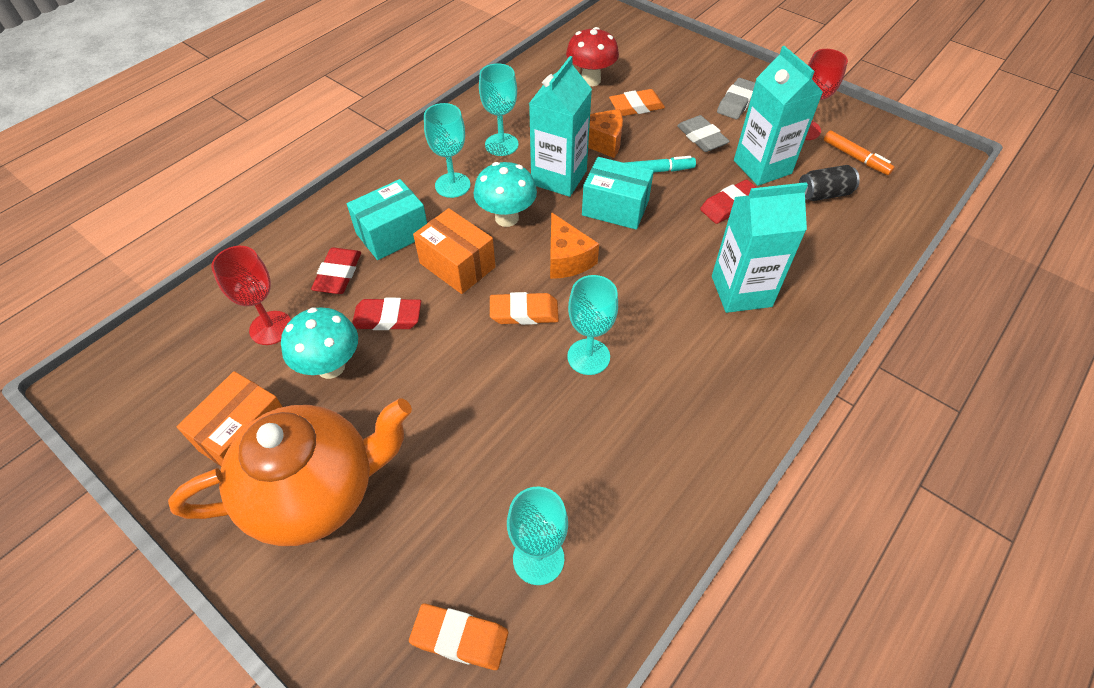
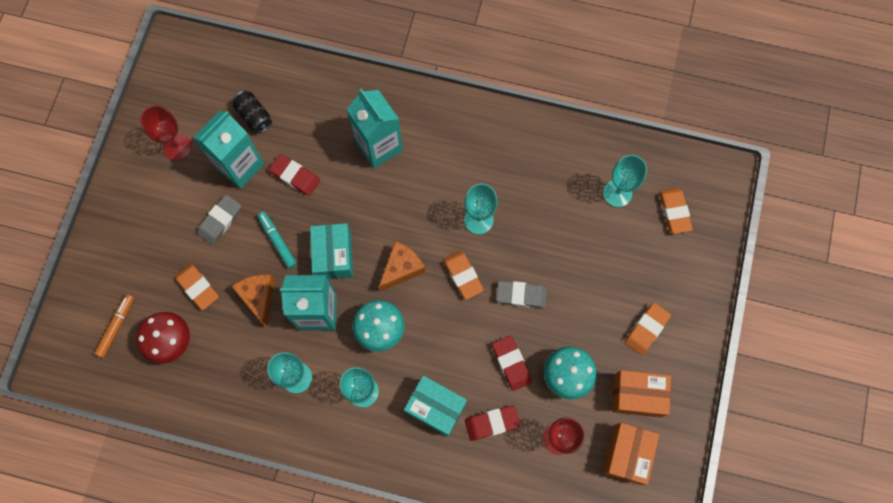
camera: 115 degrees left, 20 degrees up
orange teapot [168,398,412,546] -> orange eraser [624,303,671,355]
orange box [413,208,495,294] -> orange box moved to [603,423,659,485]
grey eraser [717,78,755,119] -> grey eraser moved to [496,281,547,308]
orange marker [824,130,895,175] -> orange marker moved to [94,294,134,358]

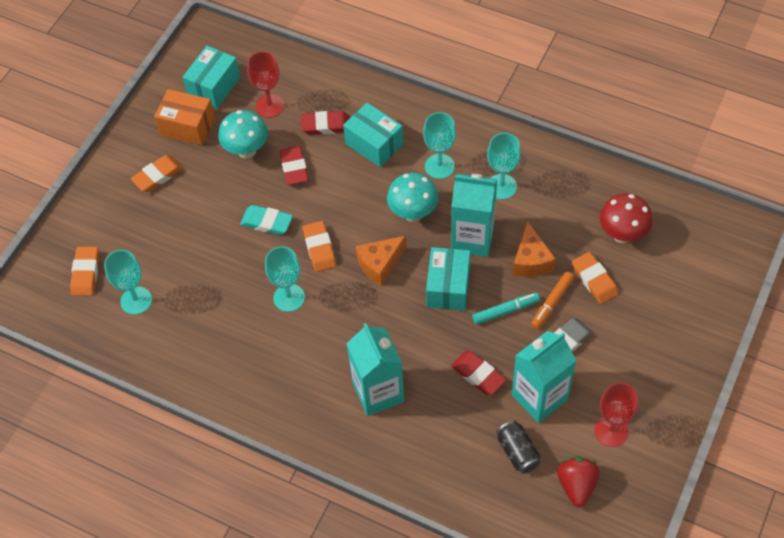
camera: 165 degrees left, 15 degrees down
orange marker [94,294,134,358] -> orange marker moved to [531,272,574,329]
turquoise marker [258,212,297,269] -> turquoise marker turned 90 degrees counterclockwise [472,293,540,325]
grey eraser [496,281,547,308] -> turquoise eraser [240,205,293,235]
orange box [603,423,659,485] -> turquoise box [183,46,240,109]
none -> red strawberry [557,456,600,507]

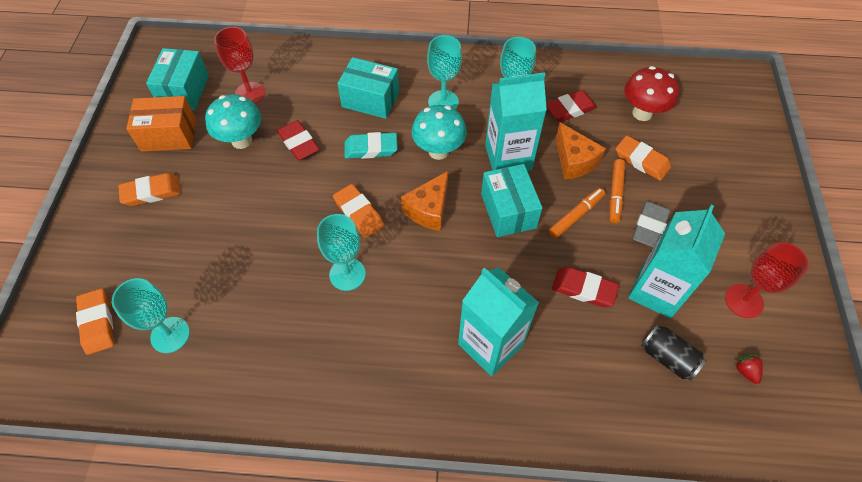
camera: 25 degrees left, 0 degrees up
orange eraser [131,155,183,192] -> orange eraser turned 45 degrees clockwise [118,173,181,206]
turquoise eraser [240,205,293,235] -> turquoise eraser moved to [345,132,398,159]
red eraser [301,111,350,135] -> red eraser moved to [546,90,597,122]
turquoise marker [472,293,540,325] -> orange marker [549,188,605,238]
red strawberry [557,456,600,507] -> red strawberry [735,355,763,384], size x0.51

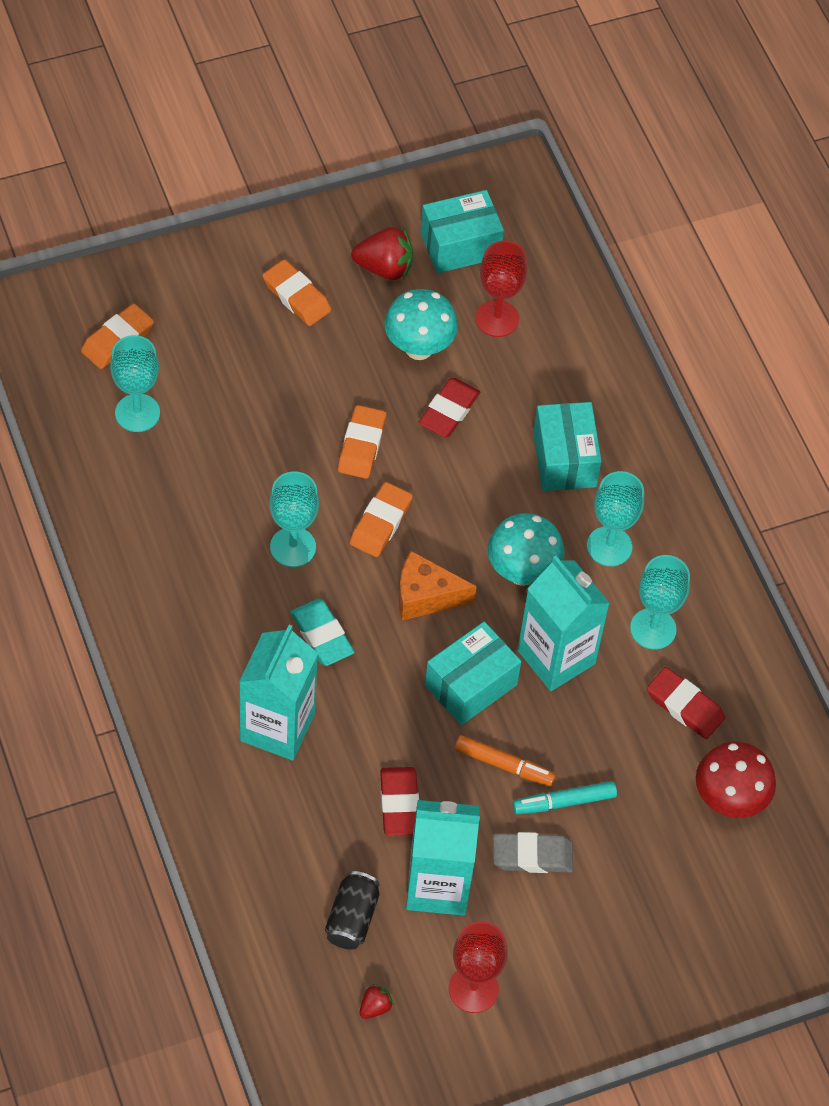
camera: 60 degrees right, 0 degrees up
orange box [126,96,196,152] -> red strawberry [351,227,413,280]
turquoise eraser [345,132,398,159] -> turquoise eraser moved to [290,599,355,666]
orange cheese [556,123,606,180] -> none
orange marker [609,159,625,223] -> turquoise marker [513,781,617,815]
orange eraser [616,135,671,181] -> orange eraser moved to [338,405,386,479]

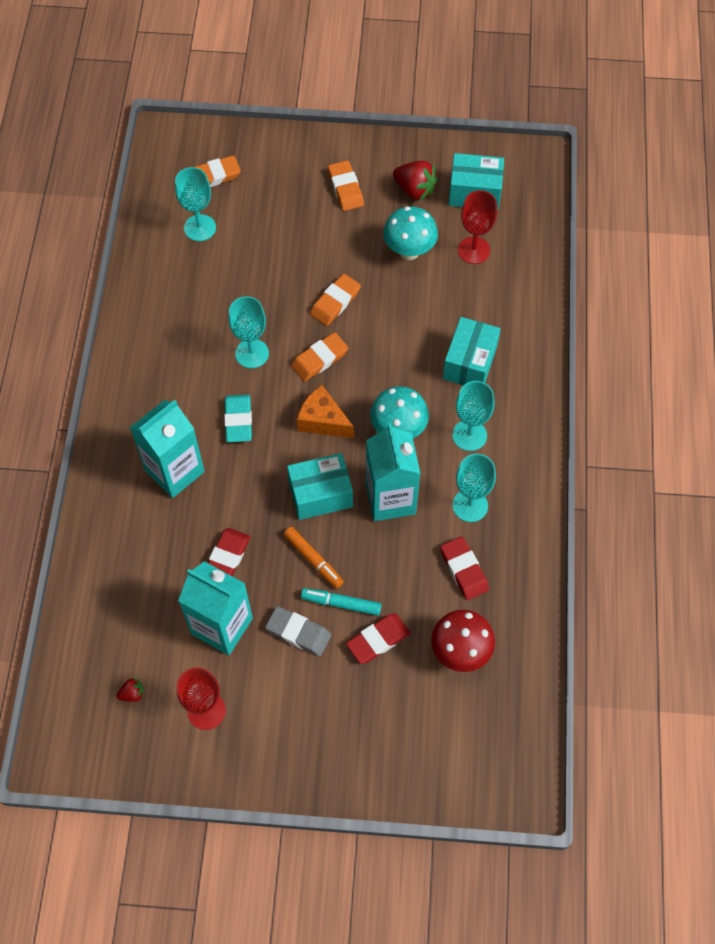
camera: 30 degrees right, 5 degrees up
black can [325,871,379,950] -> none
red eraser [418,378,480,437] -> red eraser moved to [346,613,410,664]

